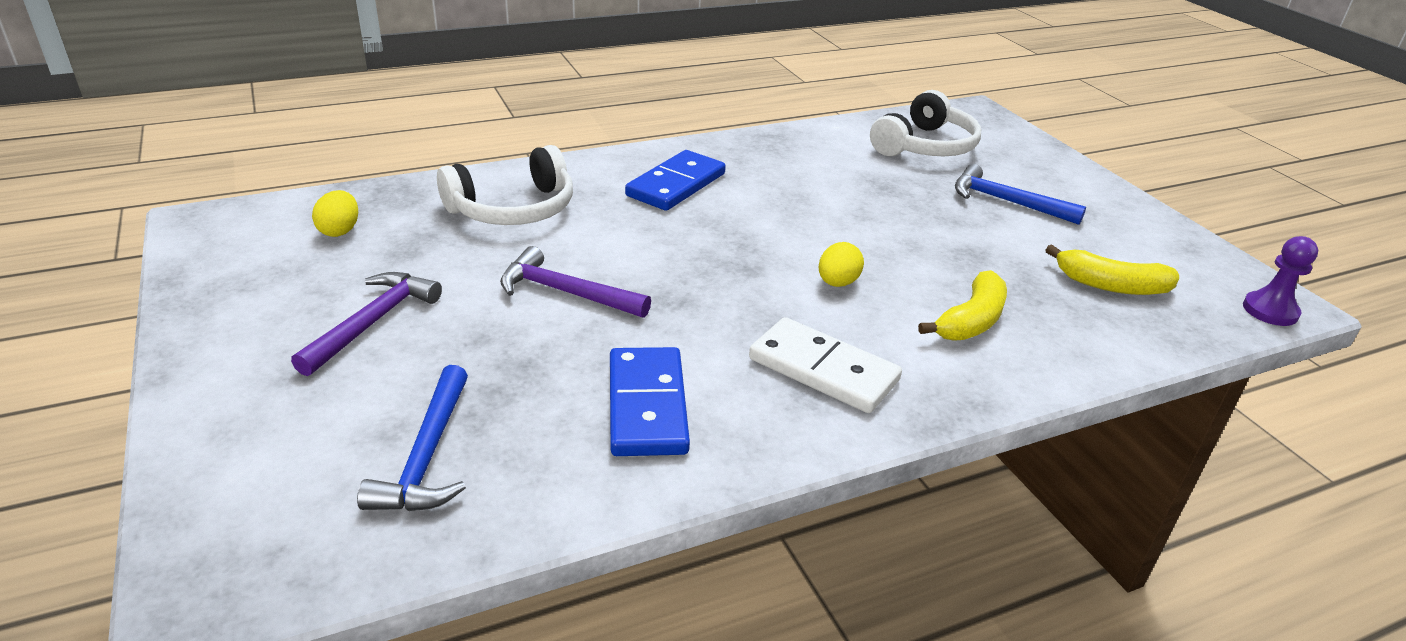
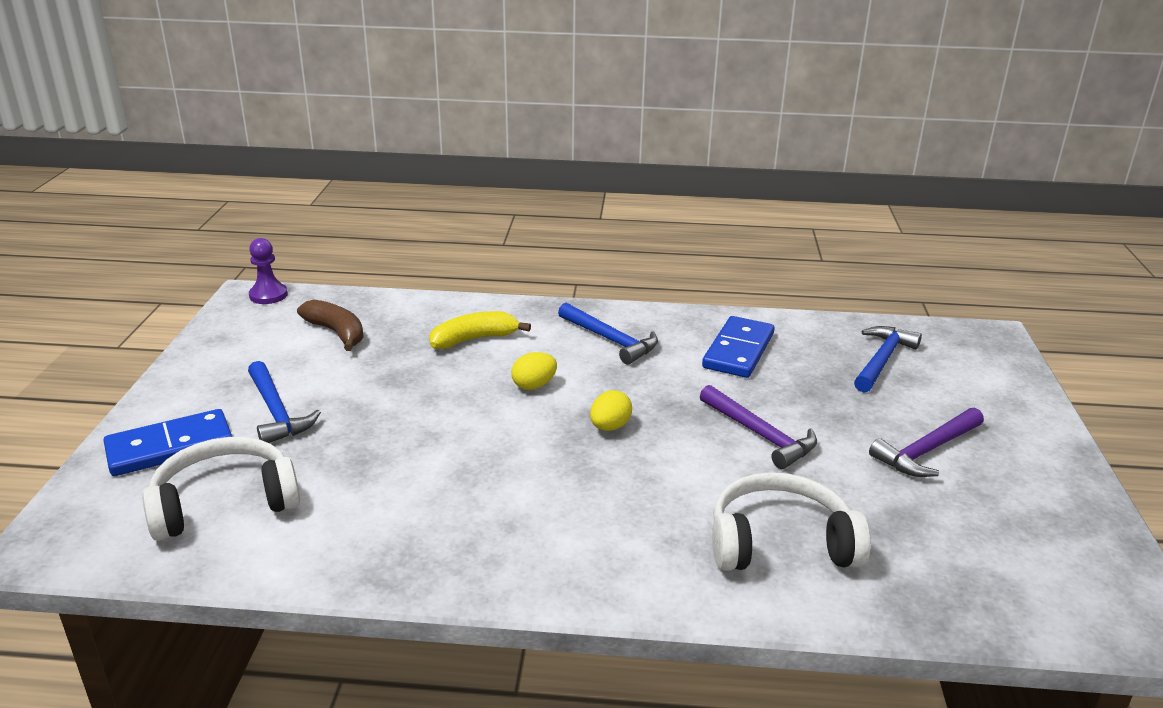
camera: 150 degrees left, 5 degrees down
yellow egg [312,190,358,237] -> yellow egg moved to [590,390,632,431]
blue domino [625,150,726,211] -> blue domino moved to [104,409,232,476]
white domino [749,317,902,413] -> blue hammer [558,303,658,365]
yellow banana [1045,244,1179,295] -> brown banana [297,300,364,351]

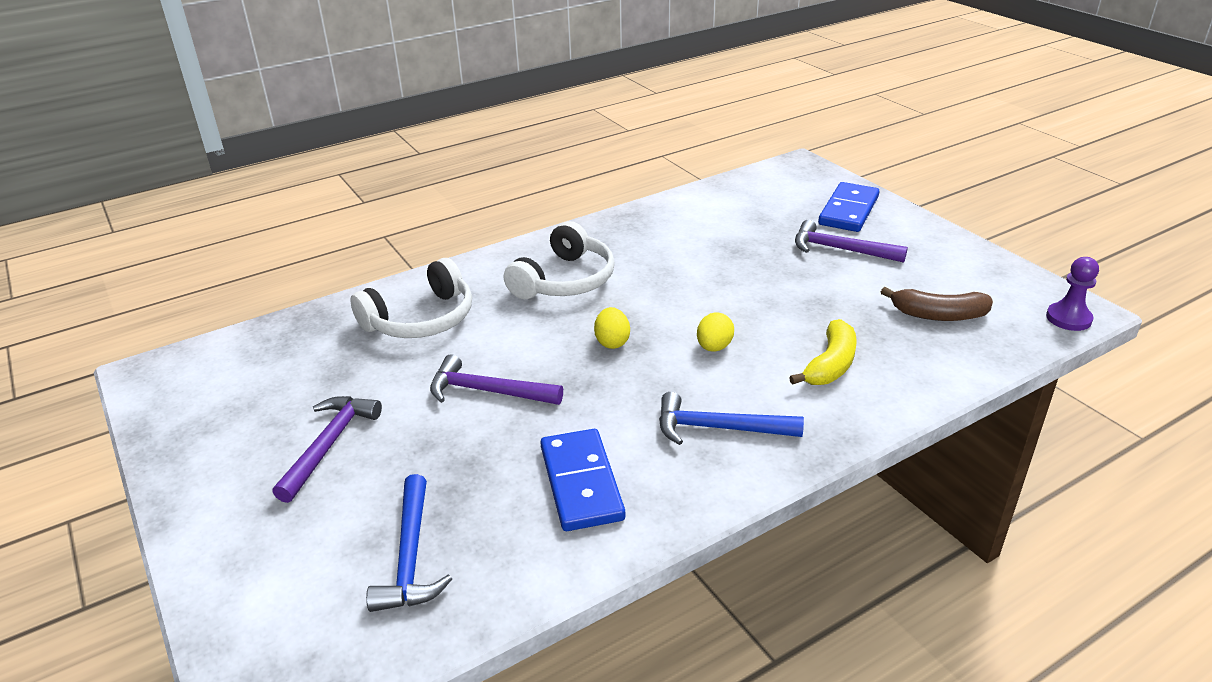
camera: 145 degrees right, 5 degrees up
white headphones [142,437,300,541] -> white headphones moved to [504,221,615,299]
blue hammer [248,361,321,443] -> purple hammer [795,220,908,263]

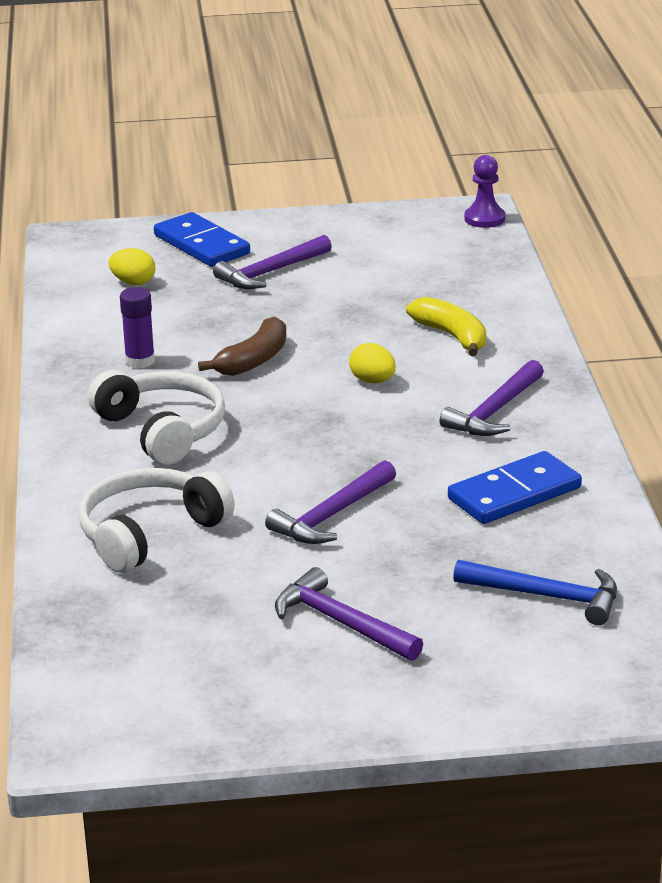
camera: 65 degrees left, 5 degrees down
white headphones [350,258,472,338] -> white headphones turned 120 degrees counterclockwise [79,468,235,573]
blue domino [540,429,625,531] -> blue domino turned 45 degrees counterclockwise [448,451,582,524]
yellow egg [594,307,630,349] -> yellow egg moved to [109,248,155,285]
blue hammer [659,392,804,445] -> purple hammer [440,360,544,436]
brown banana [881,287,993,321] -> brown banana moved to [198,316,286,376]
none -> purple glue stick [120,287,155,368]

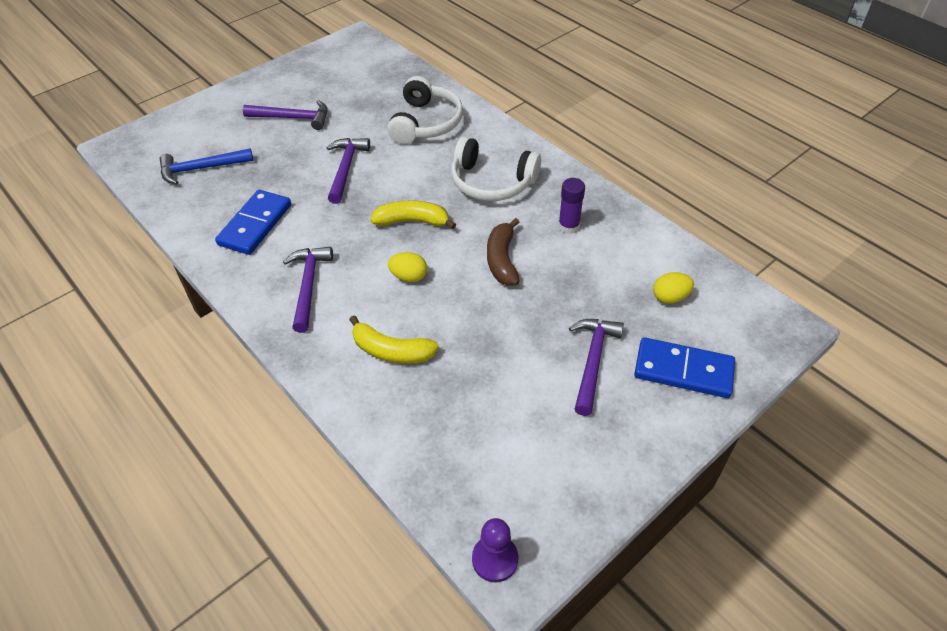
camera: 145 degrees right, 20 degrees up
none -> yellow banana [370,200,456,229]

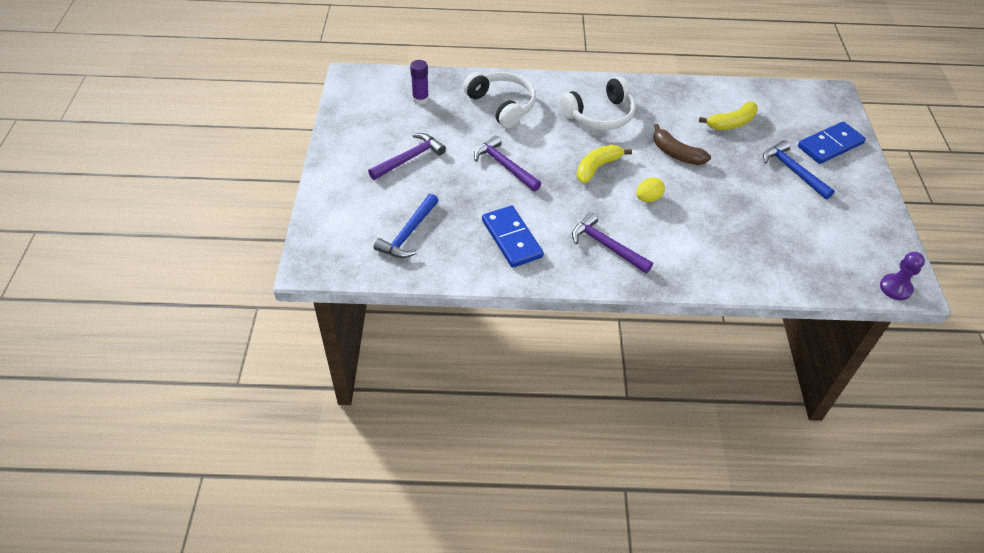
camera: 50 degrees left, 0 degrees up
yellow banana [349,316,439,364] -> yellow banana moved to [699,102,758,130]
purple glue stick [558,178,585,234] -> purple glue stick moved to [410,60,429,104]
purple hammer [569,319,624,416] -> blue hammer [763,140,835,200]
yellow egg [653,272,694,304] -> none

